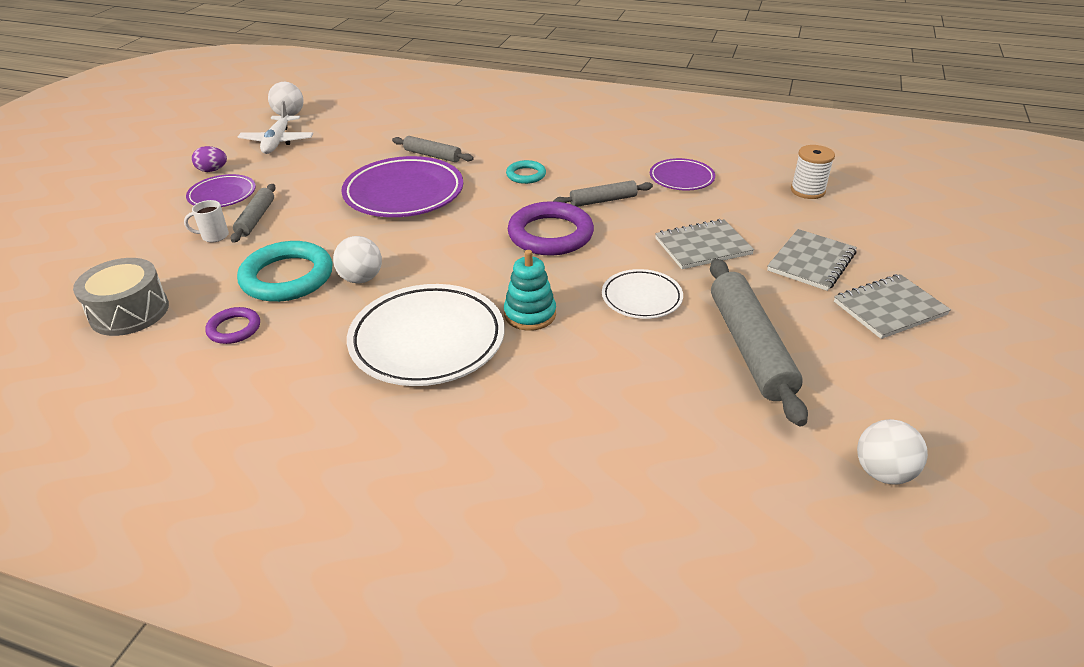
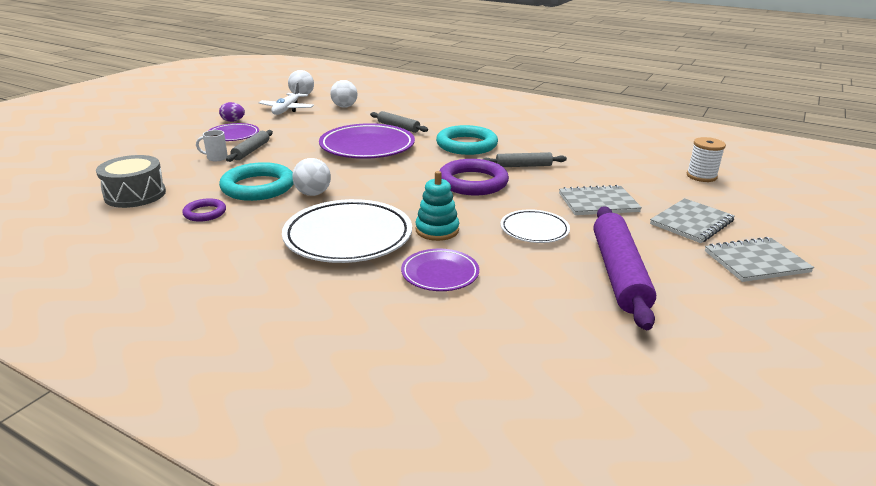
camera: 10 degrees right, 10 degrees down
turquoise ring [506,160,546,184] -> turquoise ring [436,125,498,155], size x1.91
purple plate [650,158,715,190] -> purple plate moved to [401,249,479,291]
grey rolling pin [710,259,808,426] -> purple rolling pin [594,206,656,330]
white ball [857,419,928,485] -> white ball moved to [330,80,358,108]

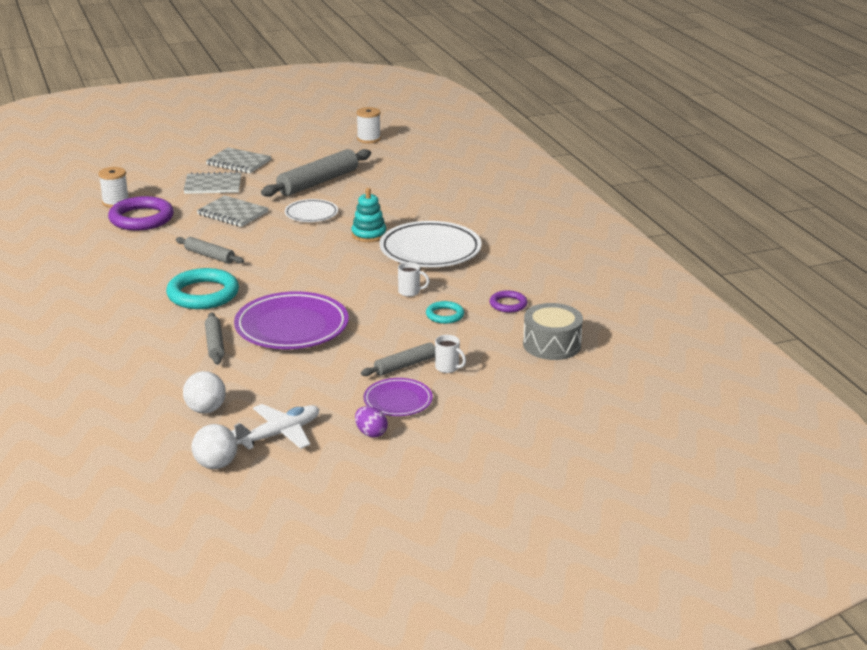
camera: 140 degrees left, 0 degrees up
turquoise ring [219,162,294,201] -> turquoise ring [426,301,464,324], size x0.52
white ball [292,158,331,196] -> white mug [398,262,430,297]
purple plate [401,249,479,291] -> none
purple ring [439,159,509,196] -> purple ring moved to [108,196,174,231]
purple rolling pin [594,206,656,330] -> grey rolling pin [261,149,371,197]
none -> white spool [356,107,381,143]

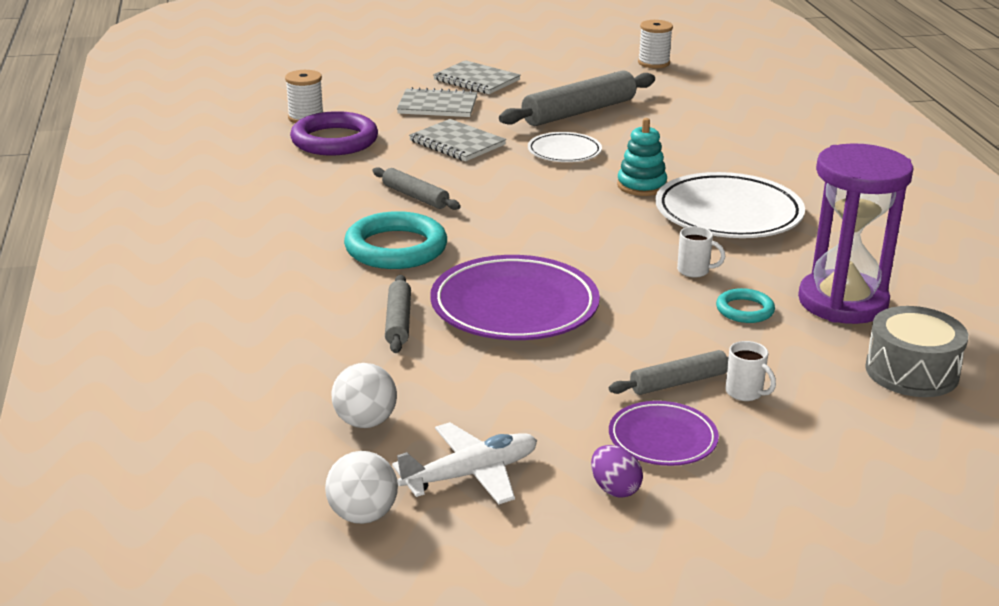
camera: 10 degrees right, 0 degrees up
purple ring [490,290,528,313] -> purple hourglass [798,143,914,324]

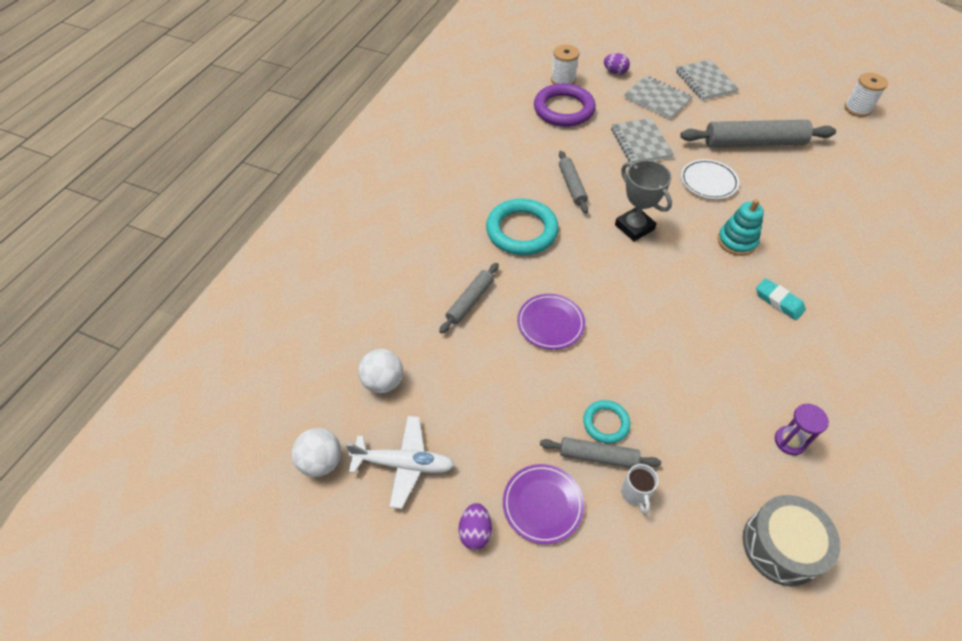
camera: 35 degrees right, 25 degrees up
purple plate [430,255,600,340] -> purple plate [517,294,585,350], size x0.55
white plate [656,172,805,238] -> turquoise eraser [756,278,806,320]
white mug [677,226,725,278] -> none
turquoise ring [716,288,775,323] -> turquoise ring moved to [583,400,630,444]
purple hourglass [798,143,914,324] -> purple hourglass [775,403,829,455], size x0.42
none -> purple egg [604,53,630,75]
none -> grey trophy [615,160,672,241]

